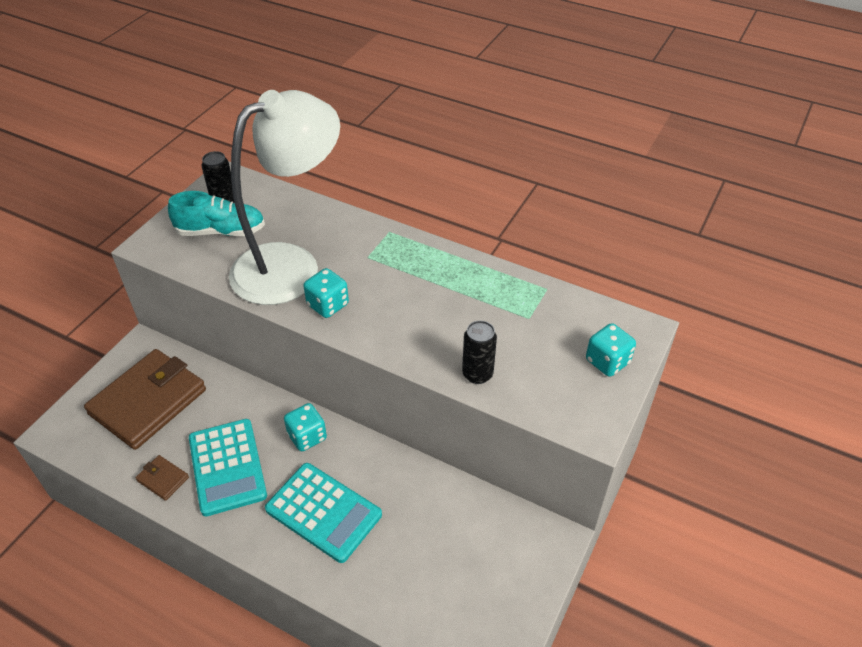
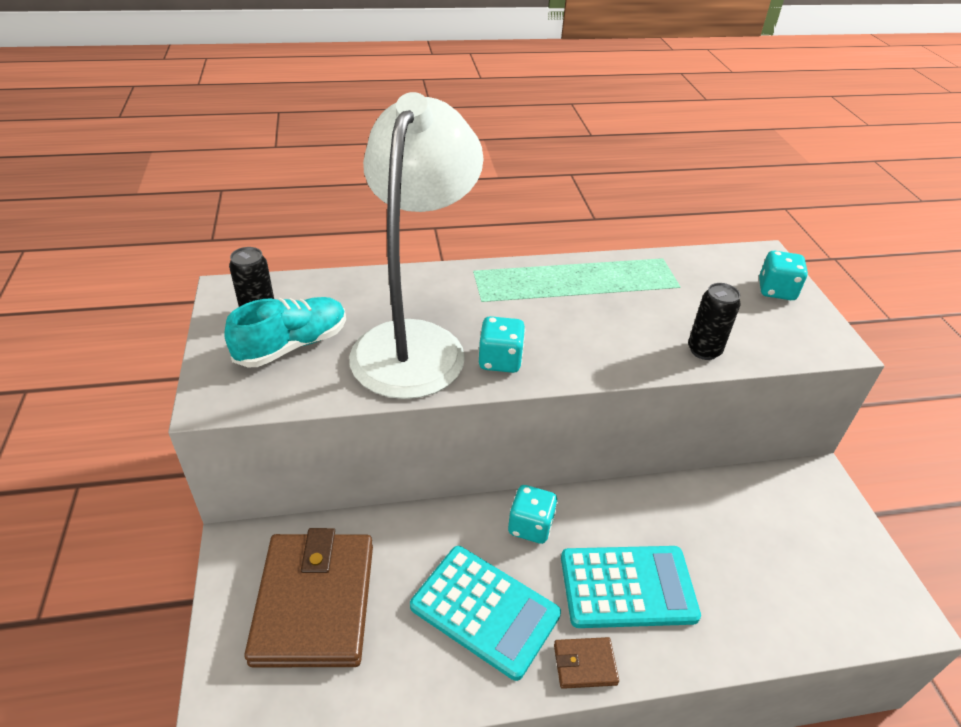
camera: 40 degrees left, 5 degrees down
brown wallet [135,455,189,501] -> brown wallet moved to [554,637,619,689]

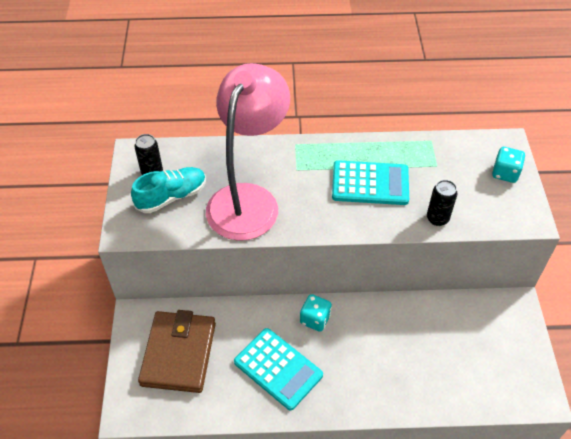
camera: 10 degrees right, 10 degrees up
white lamp [349,92,484,399] -> pink lamp [206,63,290,241]
turquoise dice [479,316,525,373] -> none
brown wallet [554,637,619,689] -> none
turquoise calculator [561,546,701,628] -> turquoise calculator moved to [332,160,409,205]

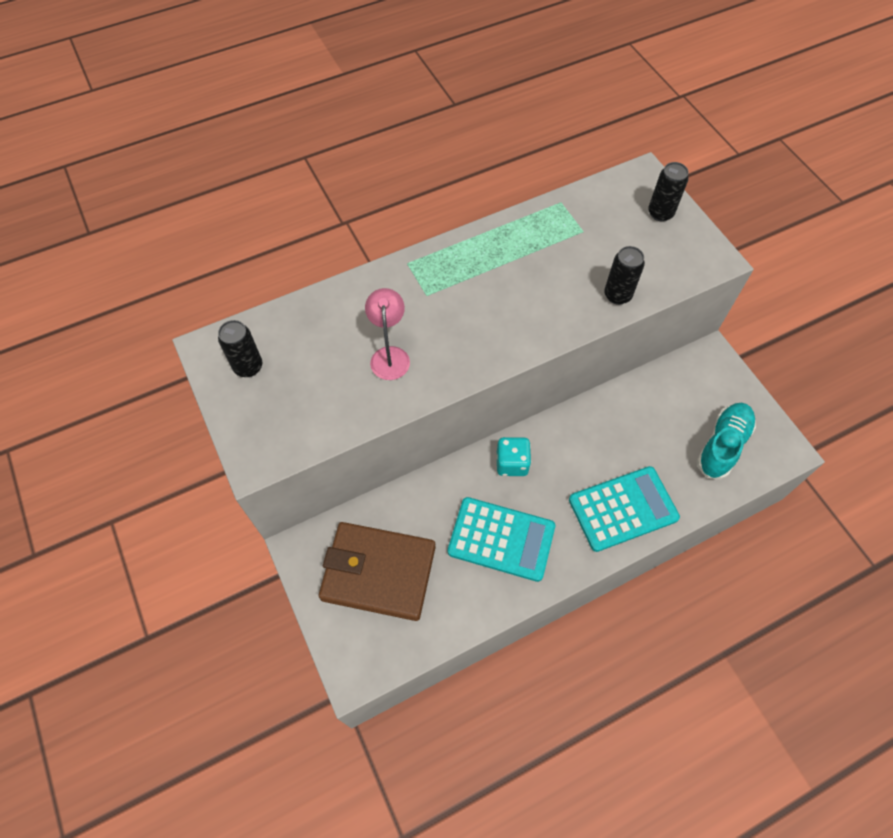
camera: 25 degrees left, 10 degrees up
turquoise shoe [131,167,206,213] -> turquoise shoe moved to [697,403,756,479]
brown wallet [138,310,216,393] -> brown wallet turned 60 degrees counterclockwise [319,522,436,621]
pink lamp [206,63,290,241] -> pink lamp [365,288,410,380], size x0.42
turquoise calculator [332,160,409,205] -> turquoise calculator moved to [569,466,680,552]
turquoise dice [492,147,525,183] -> black can [648,162,689,222]

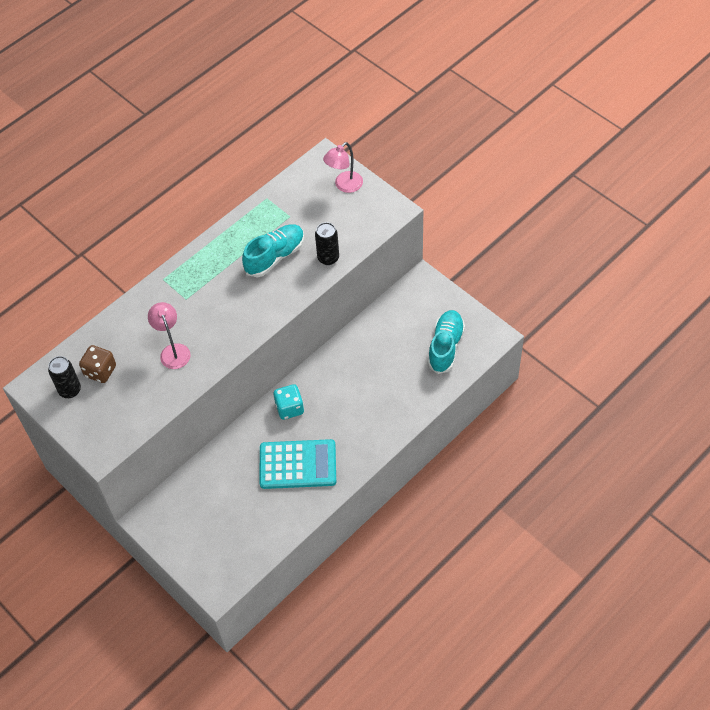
camera: 15 degrees left, 5 degrees down
brown wallet [319,522,436,621] -> none
turquoise calculator [569,466,680,552] -> none
black can [648,162,689,222] -> pink lamp [323,142,363,193]
none -> brown dice [79,345,116,383]
none -> turquoise shoe [242,224,304,277]

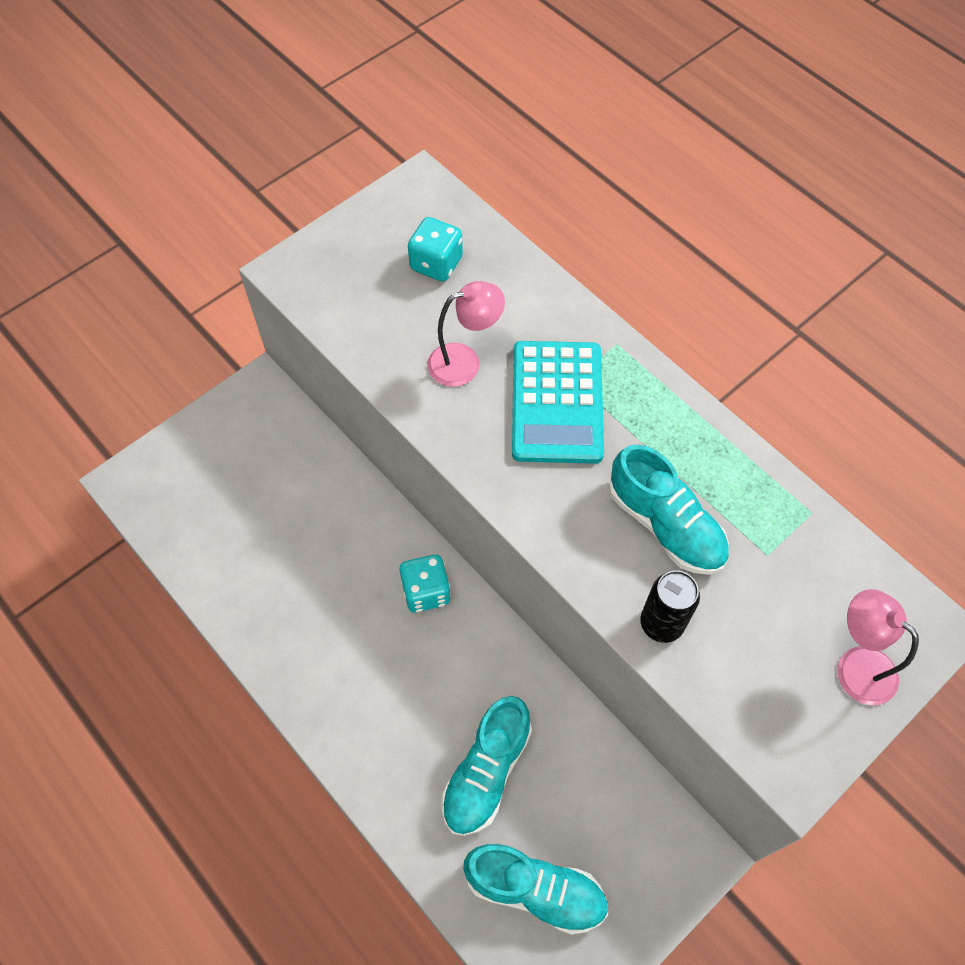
camera: 90 degrees right, 5 degrees up
black can [48,356,81,398] -> none
brown dice [79,345,116,383] -> turquoise dice [408,217,463,282]
turquoise calculator [259,439,336,489] -> turquoise calculator moved to [512,341,604,464]
none -> turquoise shoe [441,696,532,836]

